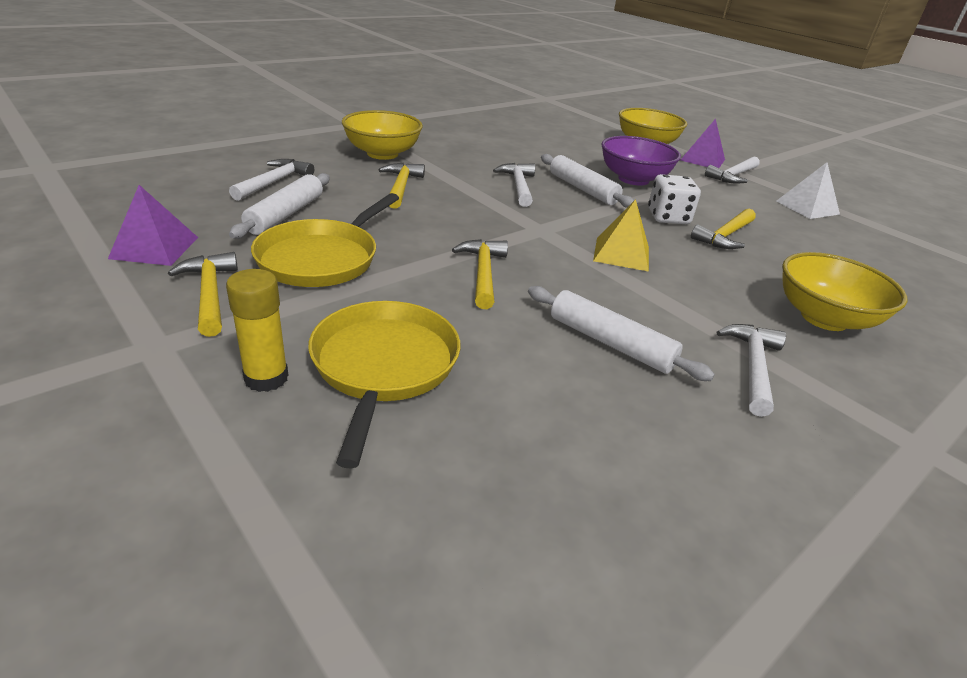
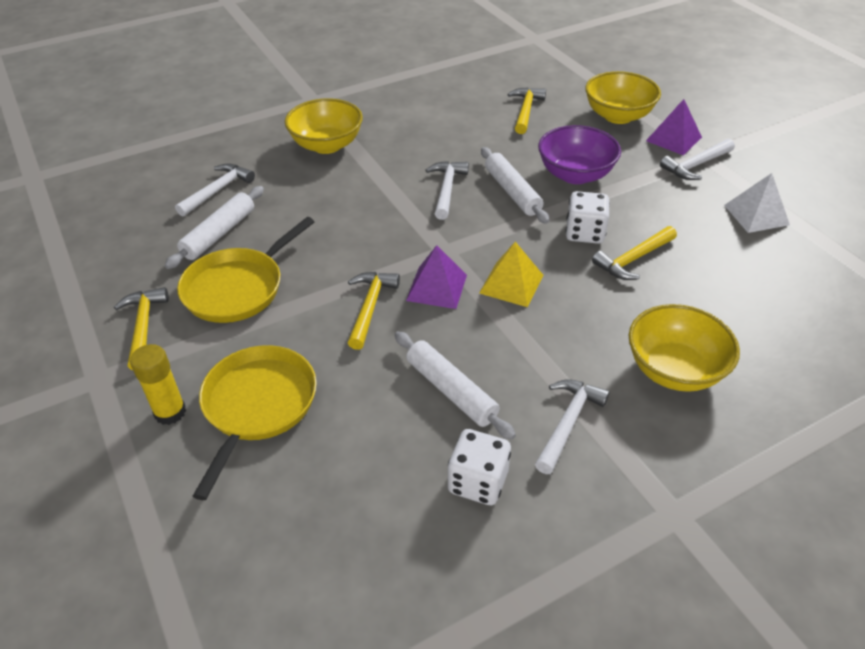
camera: 15 degrees right, 10 degrees up
purple pyramid [108,185,198,266] -> purple pyramid moved to [406,245,467,309]
yellow hammer [379,163,425,209] -> yellow hammer moved to [507,87,546,134]
none -> white dice [448,429,511,505]

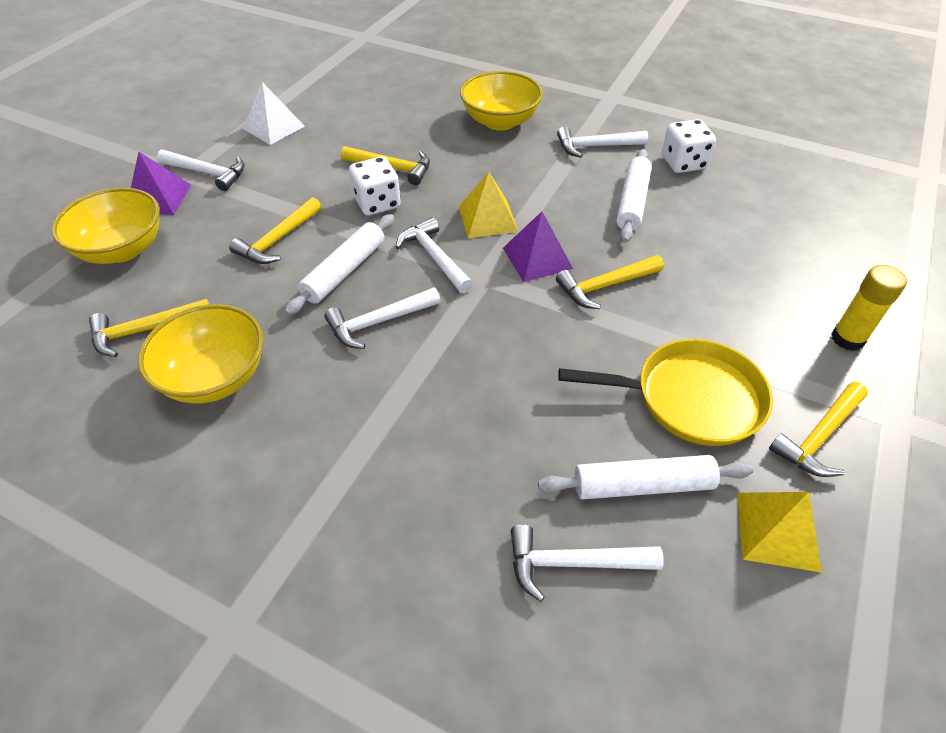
camera: 125 degrees left, 5 degrees up
yellow pan [193,345,317,500] -> none
yellow bowl [285,98,363,154] -> yellow bowl moved to [138,304,263,404]
purple bowl [538,125,621,184] -> yellow hammer [229,197,322,264]
none -> white hammer [396,217,473,293]
none -> yellow pyramid [737,492,822,573]

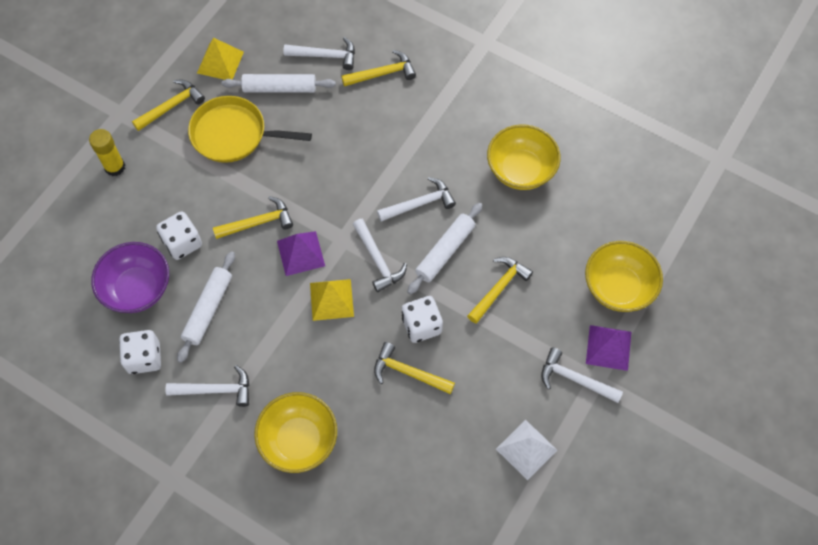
camera: 175 degrees left, 15 degrees up
yellow hammer [89,299,210,357] -> yellow hammer moved to [341,50,416,87]
none -> purple bowl [91,242,169,313]
none -> white dice [156,211,202,260]

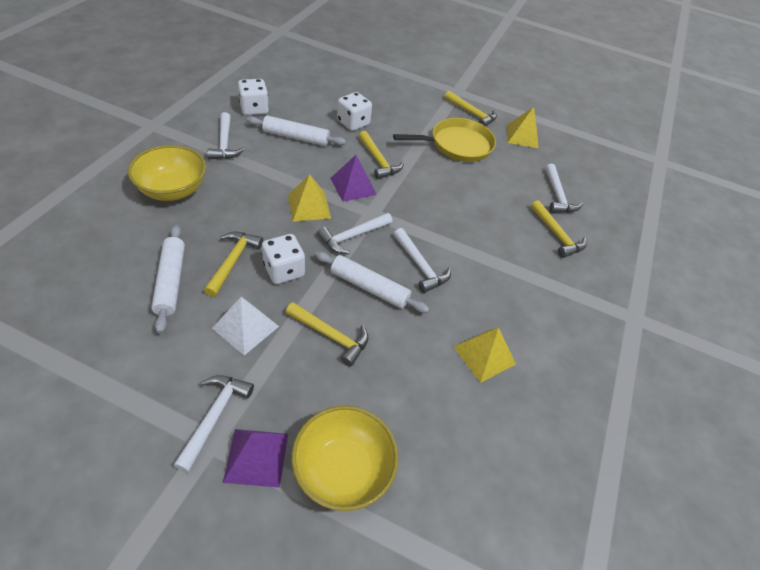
camera: 75 degrees right, 15 degrees down
yellow glue stick [89,129,125,176] -> none
purple bowl [91,242,169,313] -> none
yellow pan [188,96,312,163] -> yellow pan turned 75 degrees clockwise [393,118,496,162]
white rolling pin [222,74,336,93] -> white rolling pin moved to [151,225,185,333]
yellow bowl [487,124,561,190] -> yellow pyramid [454,328,516,383]
white pyramid [496,420,557,480] -> white pyramid moved to [212,297,279,355]

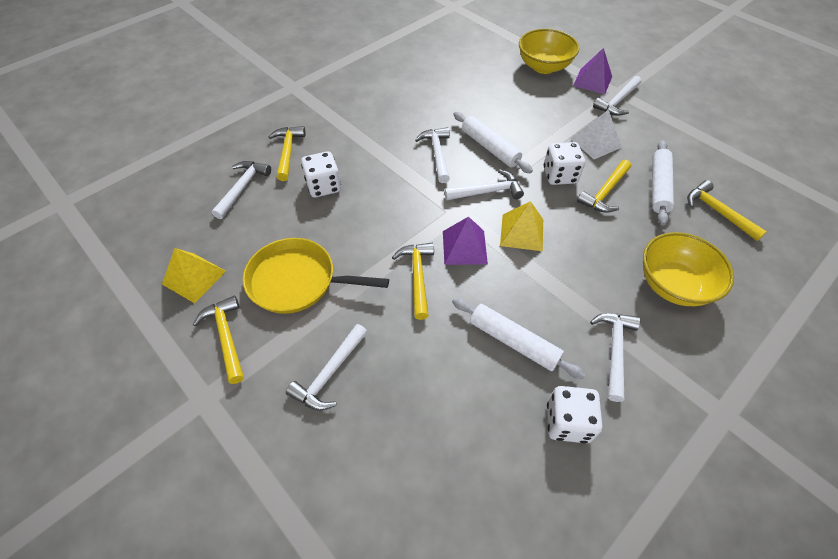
camera: 150 degrees left, 5 degrees up
yellow hammer [286,302,369,367] -> yellow hammer moved to [687,180,767,241]
white dice [337,92,372,131] -> white dice moved to [301,151,341,198]
yellow pyramid [454,328,516,383] -> none
none -> white hammer [286,324,367,411]

